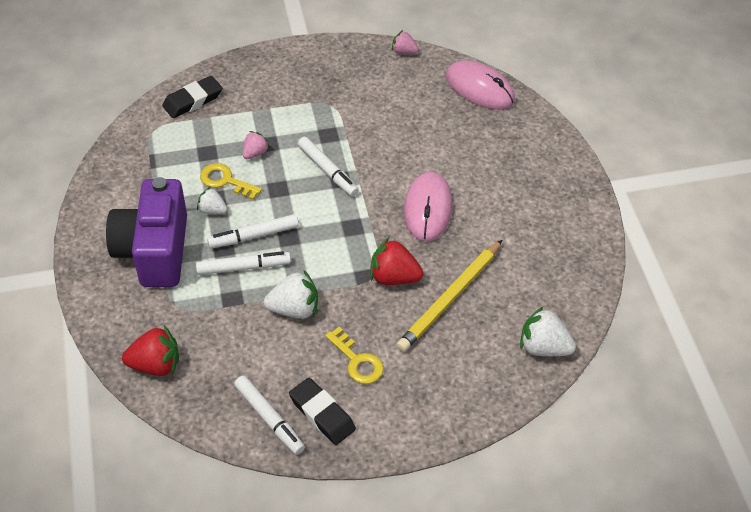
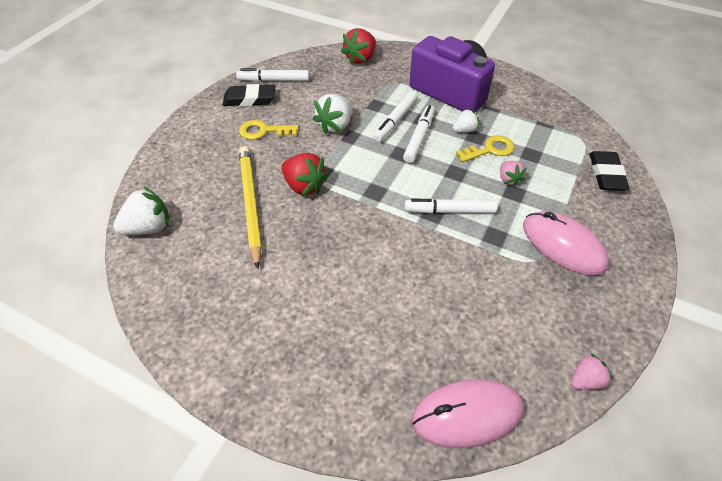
camera: 130 degrees right, 0 degrees up
red strawberry [370,238,423,285] -> red strawberry turned 75 degrees clockwise [281,153,328,196]
pink mouse [404,172,453,241] -> pink mouse moved to [523,211,609,275]

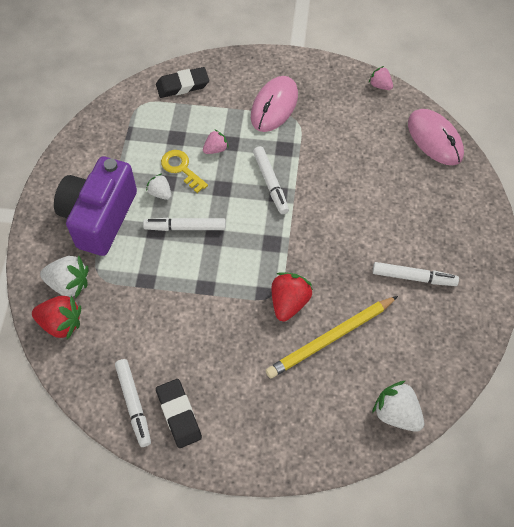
camera: 110 degrees left, 10 degrees up
yellow key [239,120,298,140] -> none
white strawberry [313,94,352,134] -> white strawberry moved to [40,255,89,299]
white marker [373,91,418,142] -> white marker moved to [373,262,459,286]

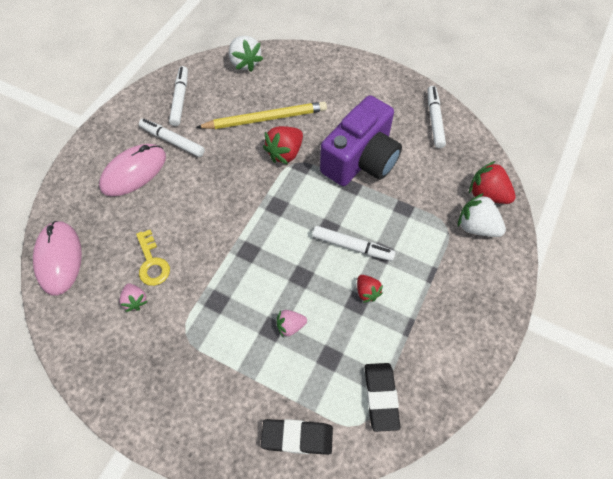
camera: 160 degrees left, 0 degrees up
purple camera [54,156,137,256] -> purple camera moved to [320,95,402,186]
white strawberry [146,174,171,200] -> red strawberry [357,275,383,303]
black eraser [156,379,202,448] -> black eraser moved to [365,363,400,432]
yellow key [161,150,208,193] -> yellow key moved to [136,230,170,286]
pink mouse [251,76,298,132] -> pink mouse moved to [99,144,166,196]
white marker [253,146,289,214] -> white marker moved to [169,66,188,126]
pink strawberry [369,66,393,90] -> pink strawberry moved to [120,283,148,312]

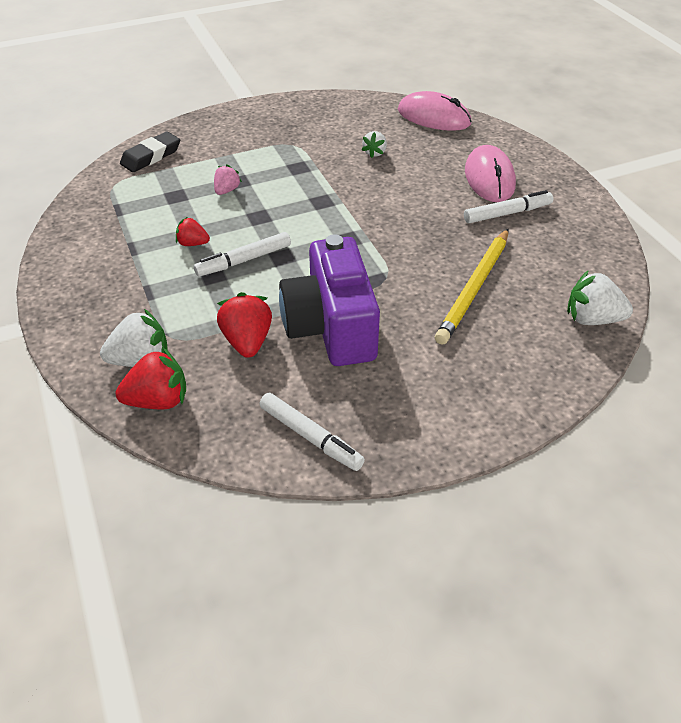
camera: 130 degrees right, 15 degrees down
pink strawberry [120,283,148,312] -> none
yellow key [136,230,170,286] -> white strawberry [362,131,387,158]
white marker [169,66,188,126] -> none
red strawberry [263,126,303,165] -> red strawberry moved to [217,292,272,358]
black eraser [365,363,400,432] -> none

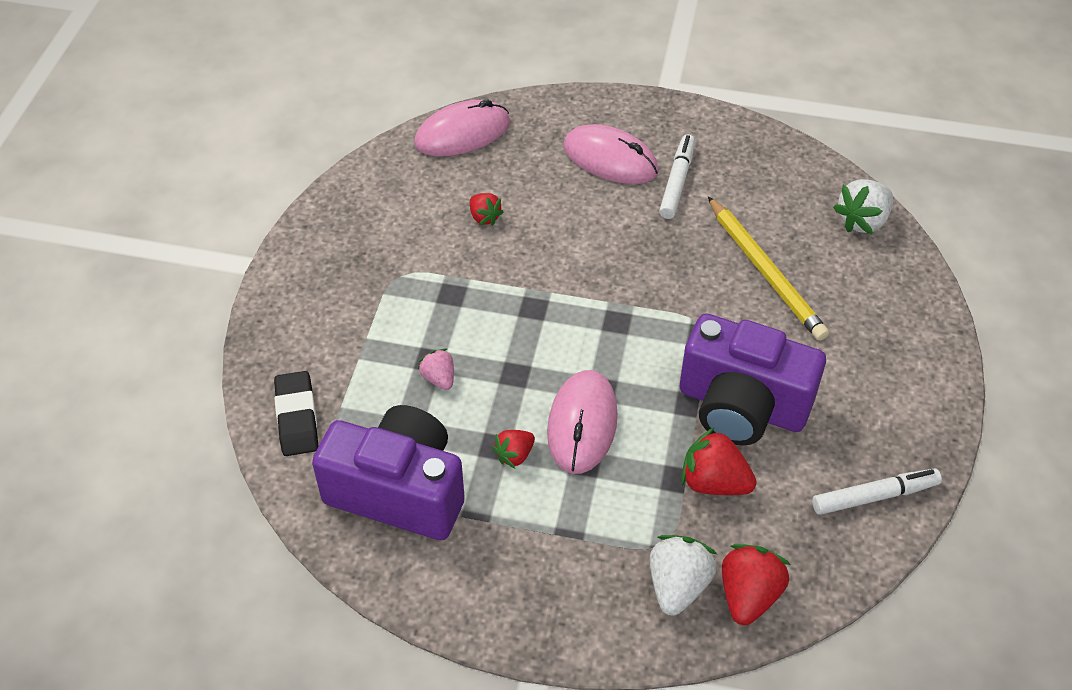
camera: 55 degrees left, 5 degrees up
white marker [194,232,291,276] -> pink mouse [547,370,618,474]
white strawberry [362,131,387,158] -> red strawberry [470,193,503,225]
none -> purple camera [312,405,465,540]

